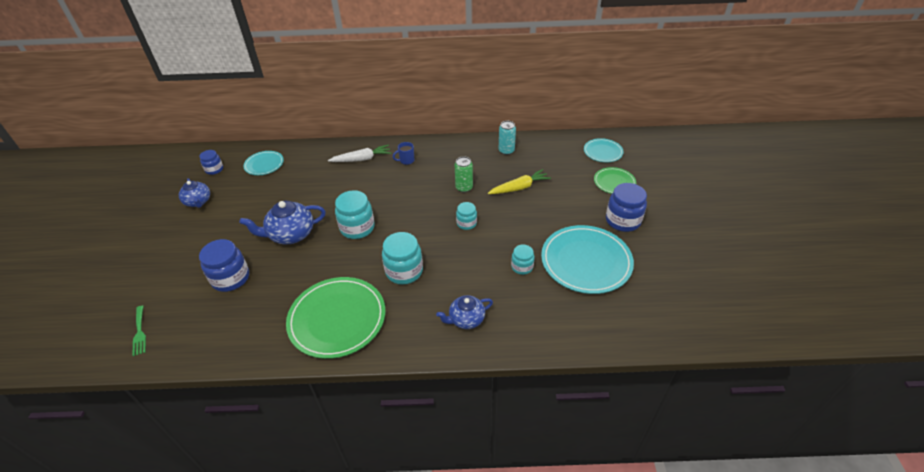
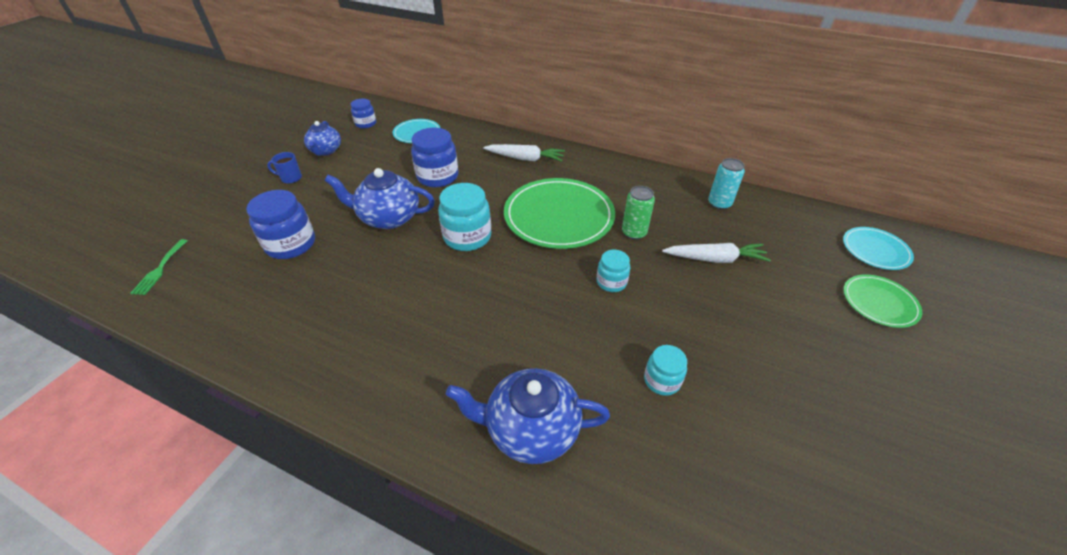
camera: 25 degrees right, 0 degrees up
green plate [286,277,386,359] -> green plate moved to [504,178,615,249]
turquoise jar [382,232,423,284] -> none
blue mug [393,142,414,165] -> blue mug moved to [267,152,302,184]
blue teapot [436,295,493,329] -> blue teapot [446,368,610,464], size x1.54
yellow carrot [488,169,551,194] -> white carrot [662,243,771,263]
turquoise plate [541,225,634,294] -> none
blue jar [606,183,647,232] -> blue jar moved to [411,128,459,187]

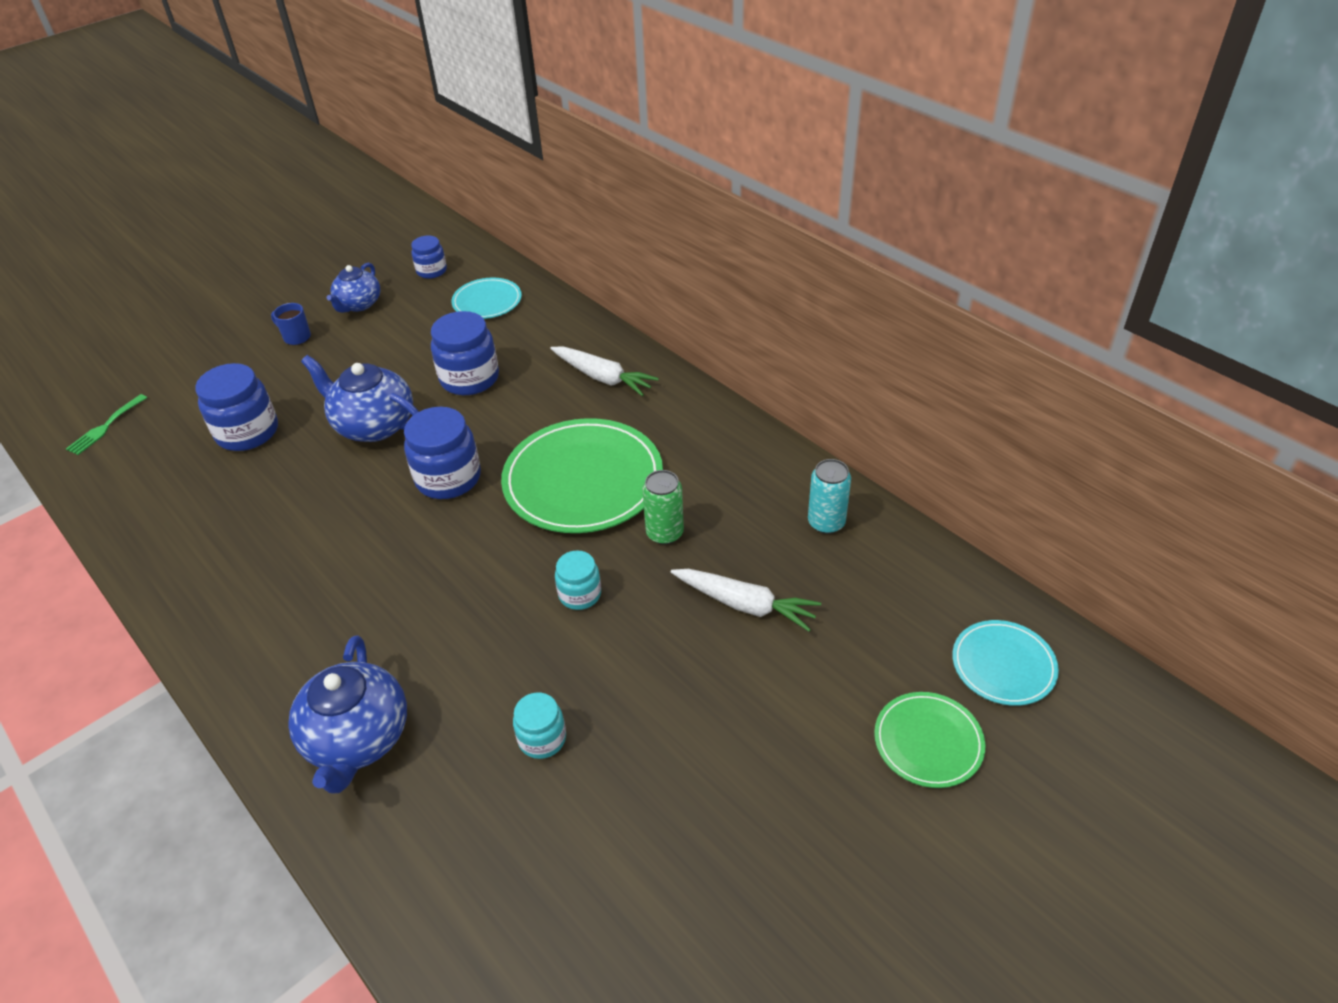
camera: 25 degrees right, 0 degrees up
turquoise jar [438,183,491,251] -> blue jar [404,407,481,499]
blue teapot [446,368,610,464] -> blue teapot turned 120 degrees counterclockwise [288,635,407,794]

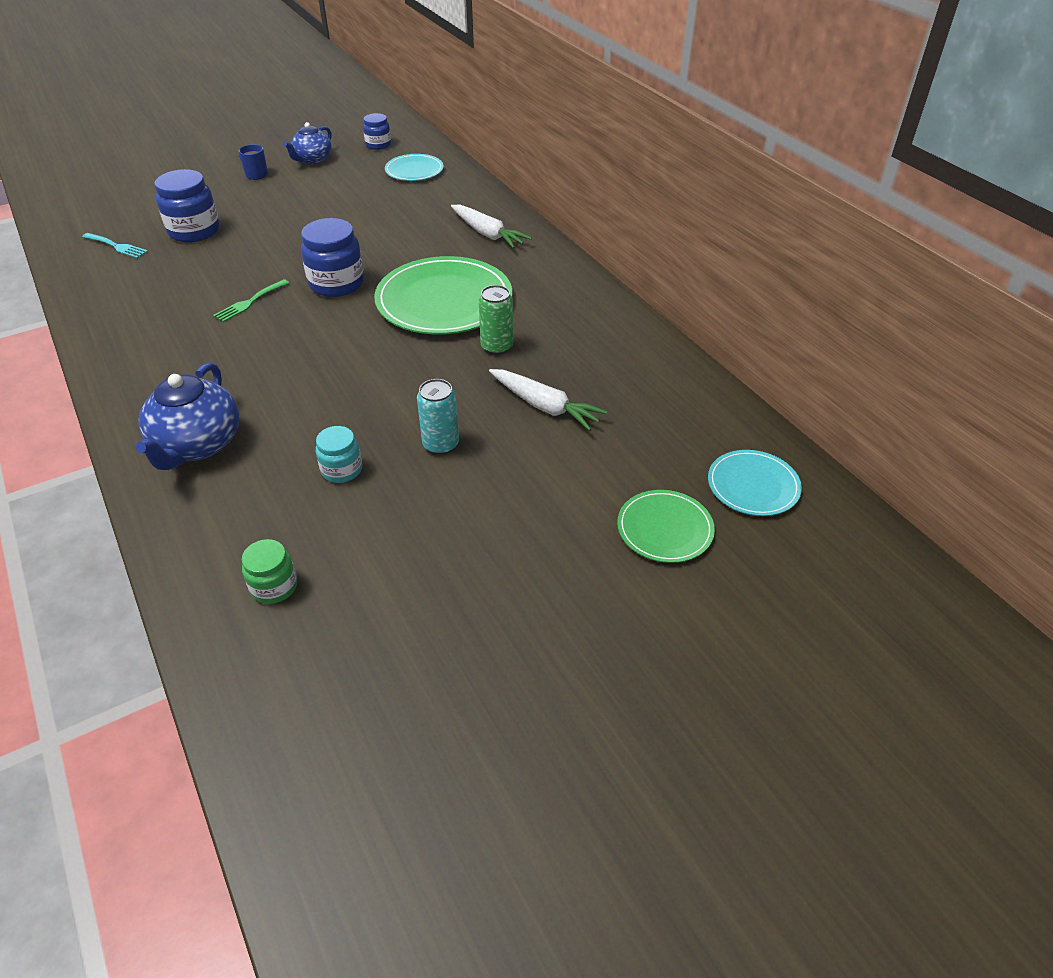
camera: 10 degrees right, 0 degrees up
green fork [66,394,147,455] -> green fork moved to [213,279,289,322]
blue teapot [301,355,419,442] -> none
blue jar [431,311,499,395] -> none
turquoise jar [555,550,601,610] -> none
turquoise can [808,459,851,534] -> turquoise can moved to [417,379,459,455]
none -> turquoise fork [82,233,148,258]
none -> green jar [242,539,297,604]

